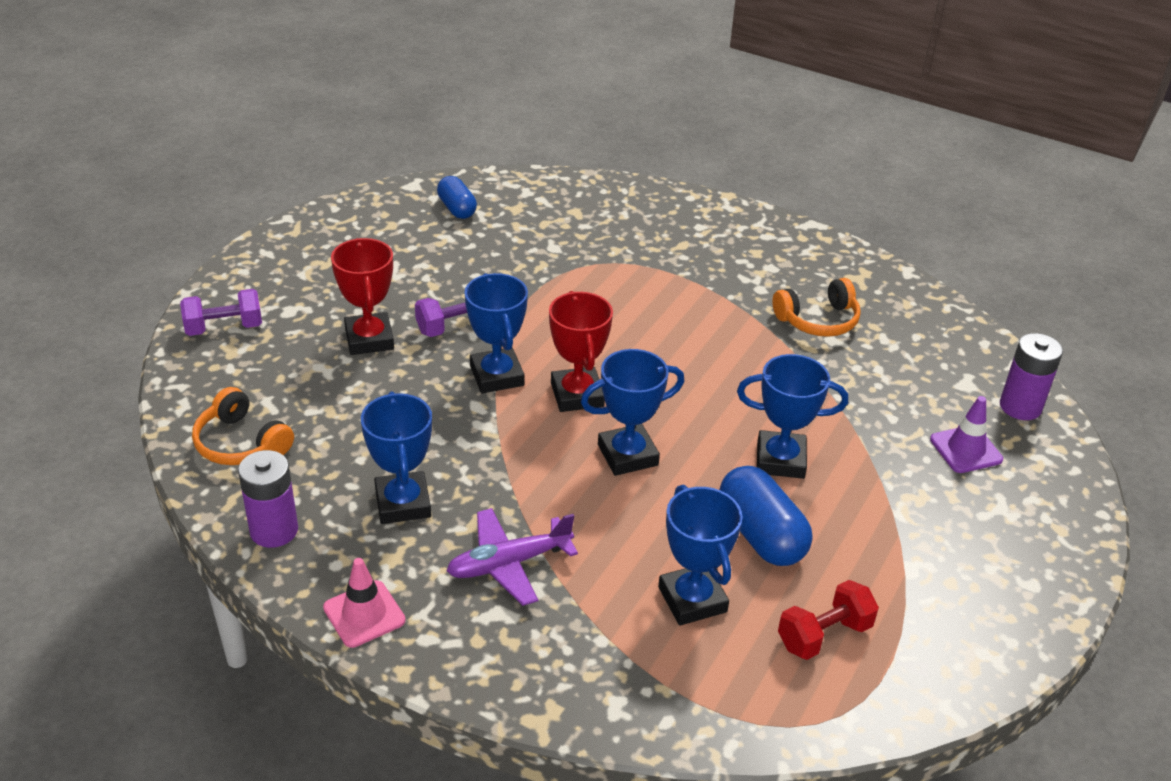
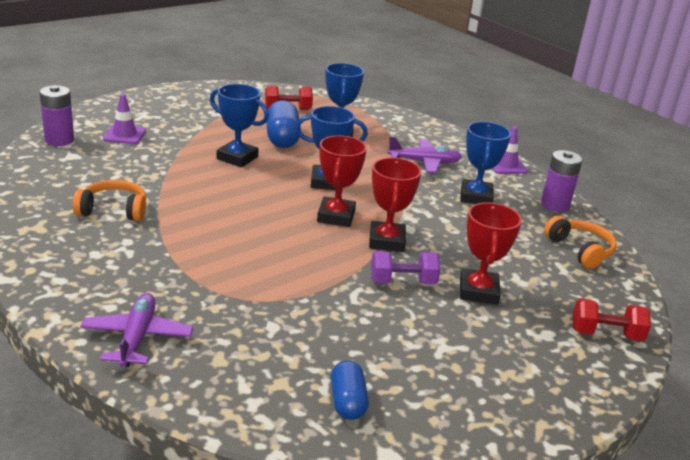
camera: 160 degrees left, 10 degrees down
purple dumbbell [180,289,262,336] -> red dumbbell [573,298,651,341]
pink traffic cone [323,558,406,648] -> purple traffic cone [492,126,528,174]
blue trophy [465,273,528,393] -> red trophy [369,158,422,252]
none -> purple plane [80,293,193,367]

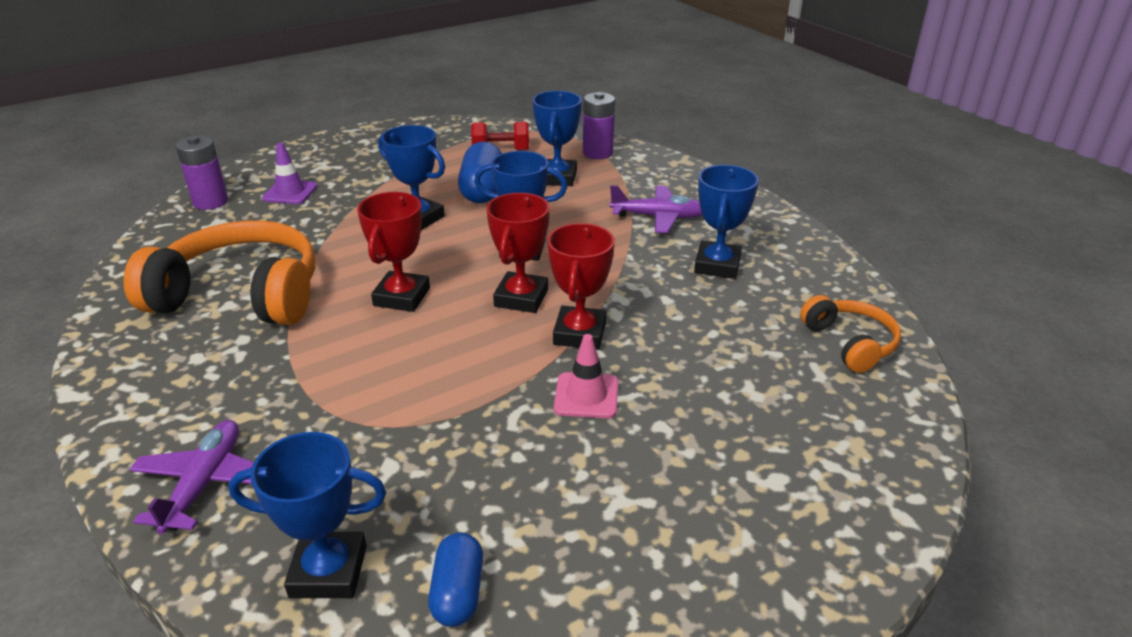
camera: 10 degrees right, 5 degrees up
orange headphones [72,180,146,221] -> orange headphones [123,220,315,325], size x1.93
purple dumbbell [371,251,441,285] -> pink traffic cone [554,334,618,418]
red trophy [460,202,522,305] -> red trophy moved to [357,192,430,312]
purple traffic cone [492,126,528,174] -> none
purple battery [541,150,583,212] -> purple battery moved to [583,92,615,159]
red dumbbell [573,298,651,341] -> none
none -> blue trophy [228,432,386,598]

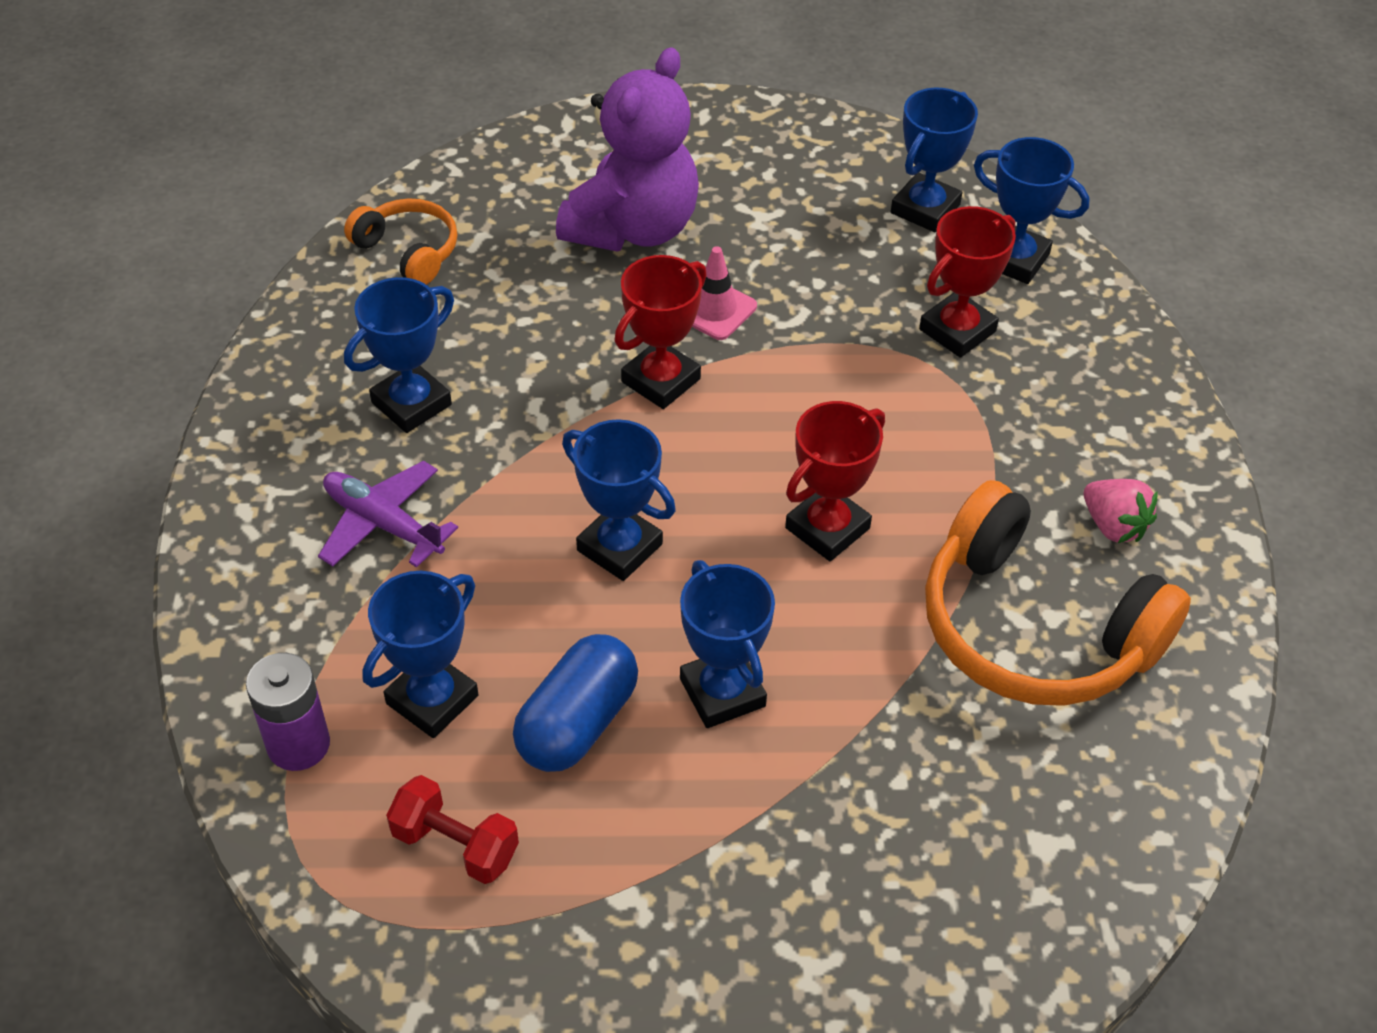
camera: 150 degrees left, 15 degrees up
purple plane [129,420,254,534] -> none
purple battery [176,136,228,210] -> none
purple traffic cone [262,143,318,204] -> none
blue capsule [428,532,483,627] -> blue trophy [891,88,978,232]
red trophy [487,193,550,313] -> red trophy moved to [919,206,1016,358]
orange headphones [800,295,901,373] -> orange headphones turned 120 degrees clockwise [344,198,457,285]
none -> purple teddy bear [556,47,699,252]
none -> pink strawberry [1084,479,1157,543]

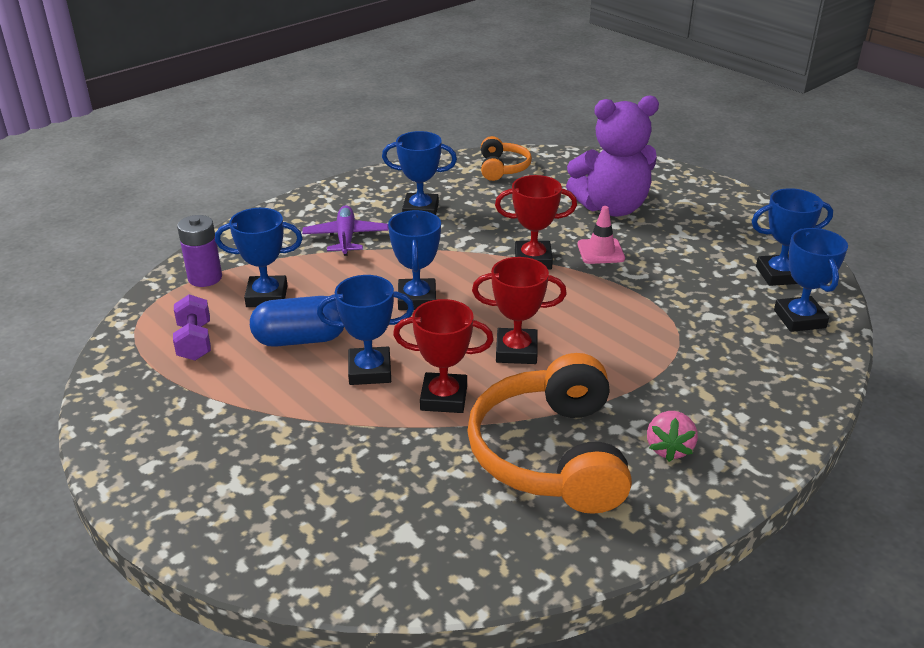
camera: 50 degrees right, 15 degrees down
red dumbbell [386,775,519,884] -> purple dumbbell [173,294,211,361]
blue trophy [680,560,775,728] -> blue trophy turned 60 degrees clockwise [317,275,414,385]
red trophy [919,206,1016,358] -> red trophy moved to [393,299,494,413]

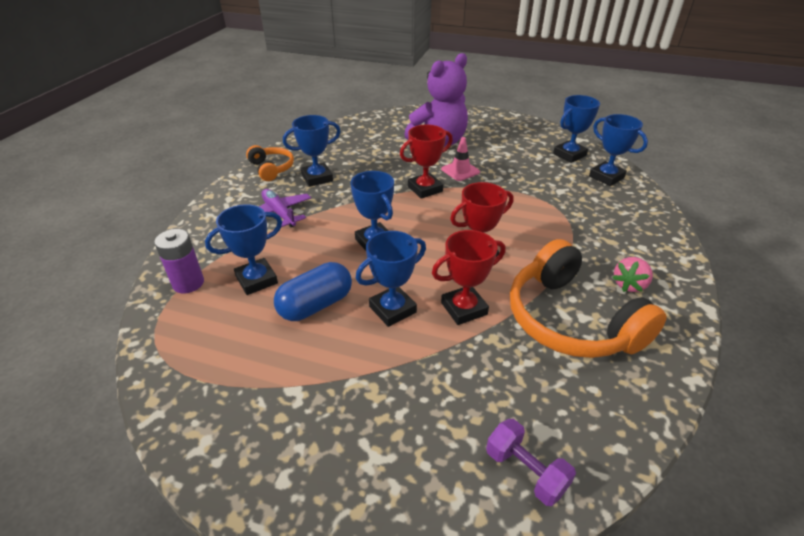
camera: 30 degrees left, 5 degrees up
purple dumbbell [173,294,211,361] -> purple dumbbell moved to [486,419,576,506]
orange headphones [481,136,532,181] -> orange headphones moved to [246,145,294,181]
pink strawberry [647,411,698,462] -> pink strawberry turned 60 degrees clockwise [612,257,653,292]

